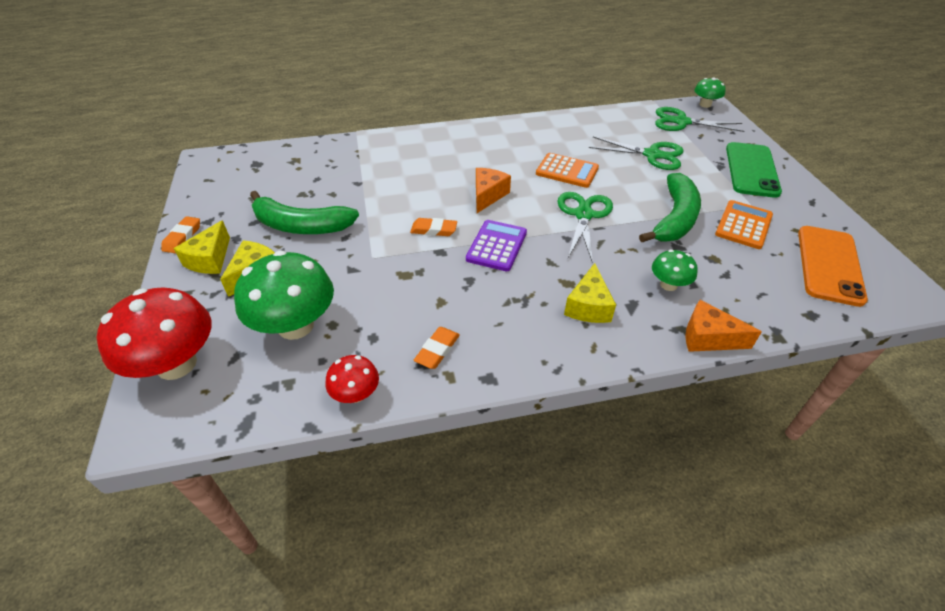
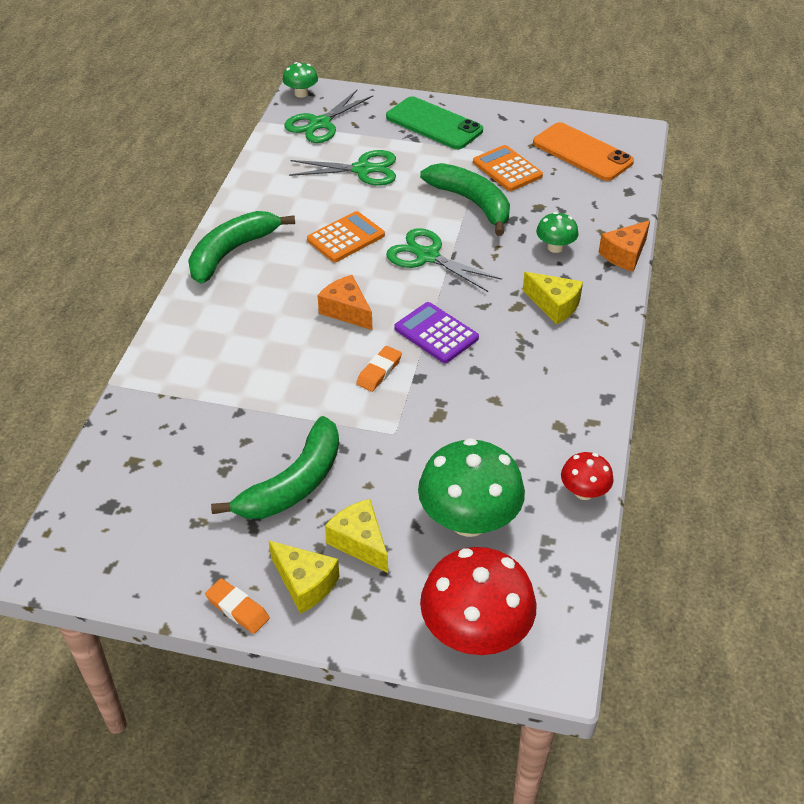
camera: 65 degrees left, 0 degrees up
orange eraser [414,327,460,369] -> none
green scissors [589,136,683,170] -> green scissors turned 45 degrees clockwise [289,150,396,186]
none -> green banana [188,211,295,284]

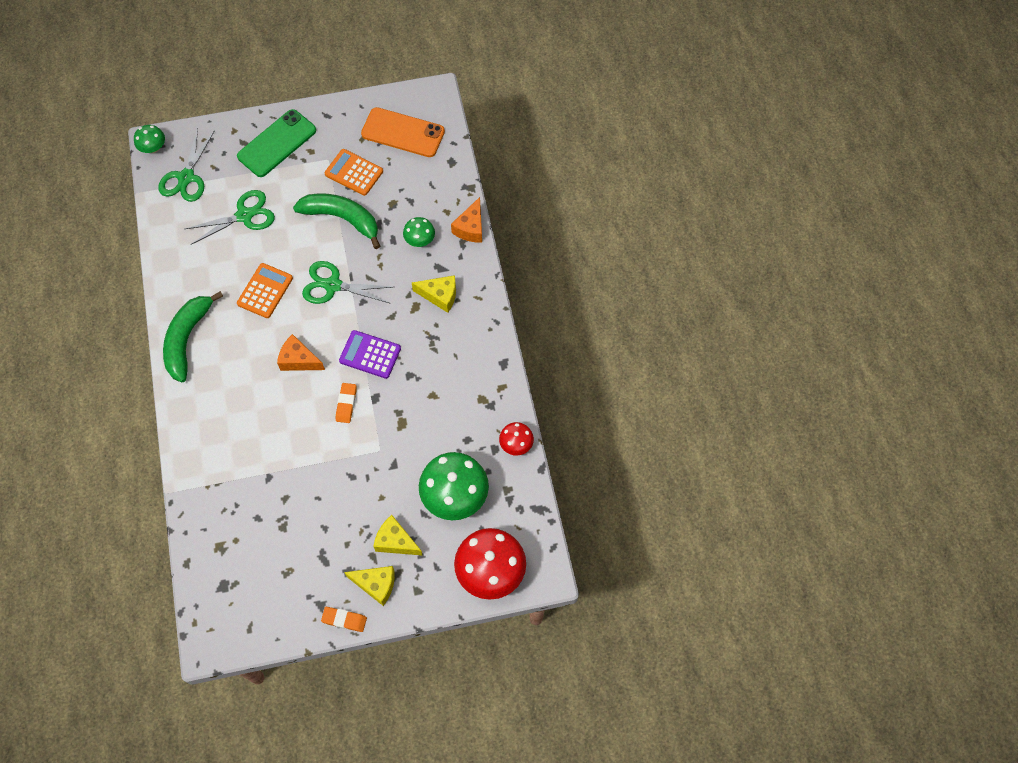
camera: 25 degrees left, 20 degrees up
green banana [211,416,339,519] -> none
green phone [386,96,483,149] -> green phone turned 60 degrees counterclockwise [237,109,316,177]

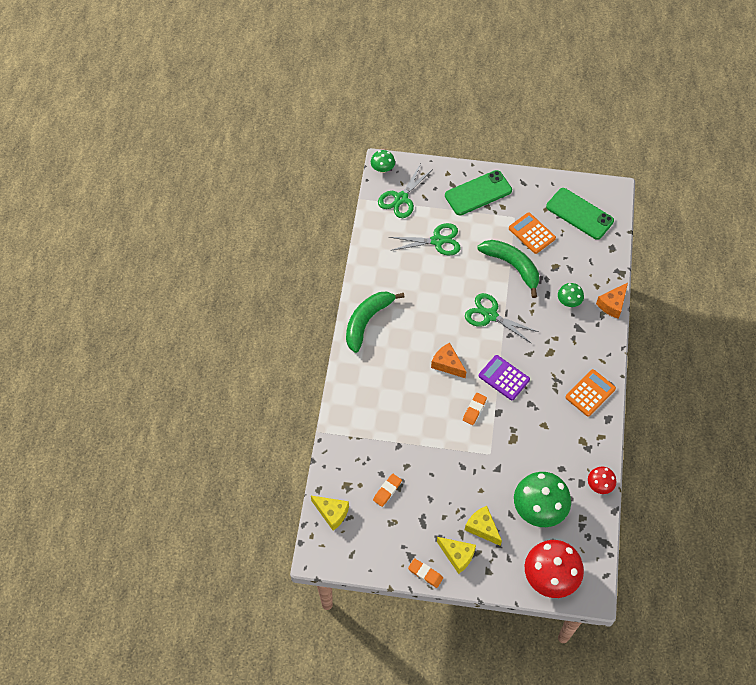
camera: 20 degrees right, 5 degrees down
orange calculator [237,263,293,318] -> orange calculator moved to [565,369,616,417]
orange phone [361,107,445,157] -> green phone [546,188,614,240]
yellow cheese [412,275,456,313] -> yellow cheese moved to [311,496,349,531]
none -> orange eraser [373,474,402,507]

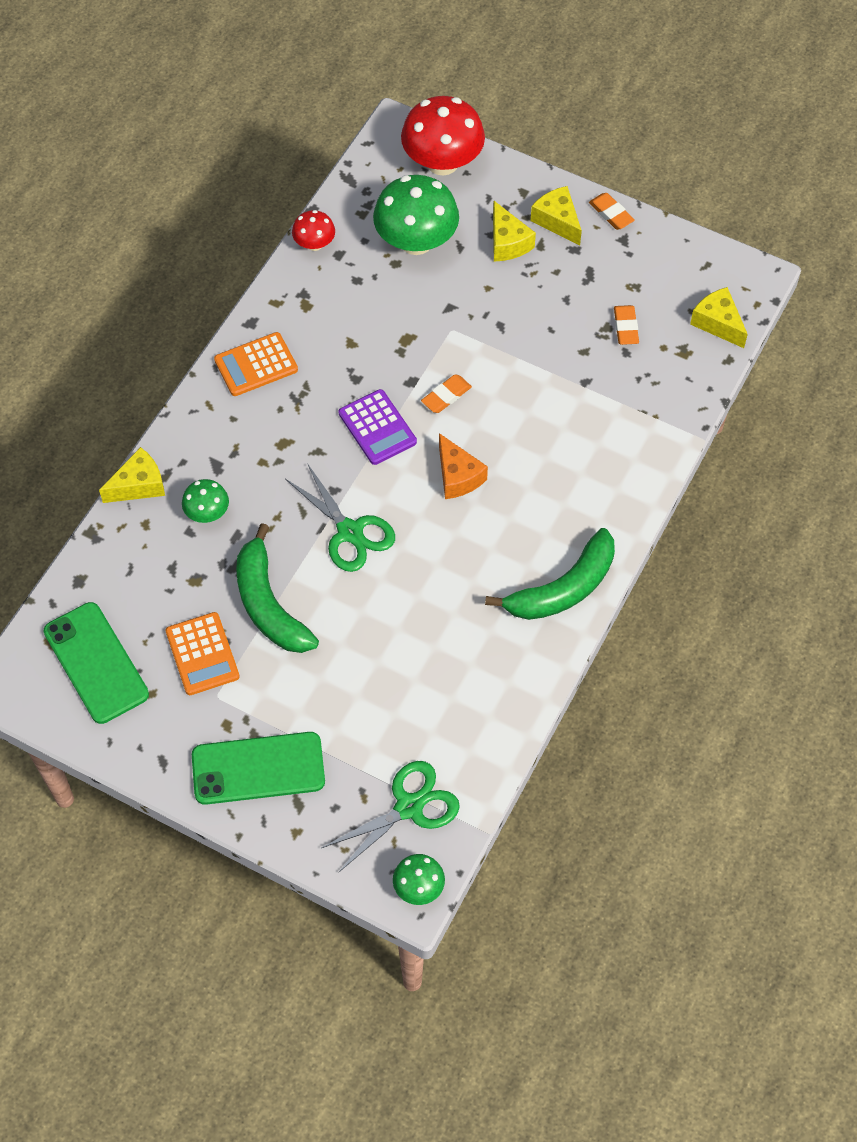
camera: 160 degrees left, 0 degrees up
orange eraser [373,474,402,507] -> orange eraser turned 60 degrees counterclockwise [614,305,639,345]
green scissors [389,223,461,256] -> none
orange cheese [596,283,628,319] -> yellow cheese [99,447,165,503]

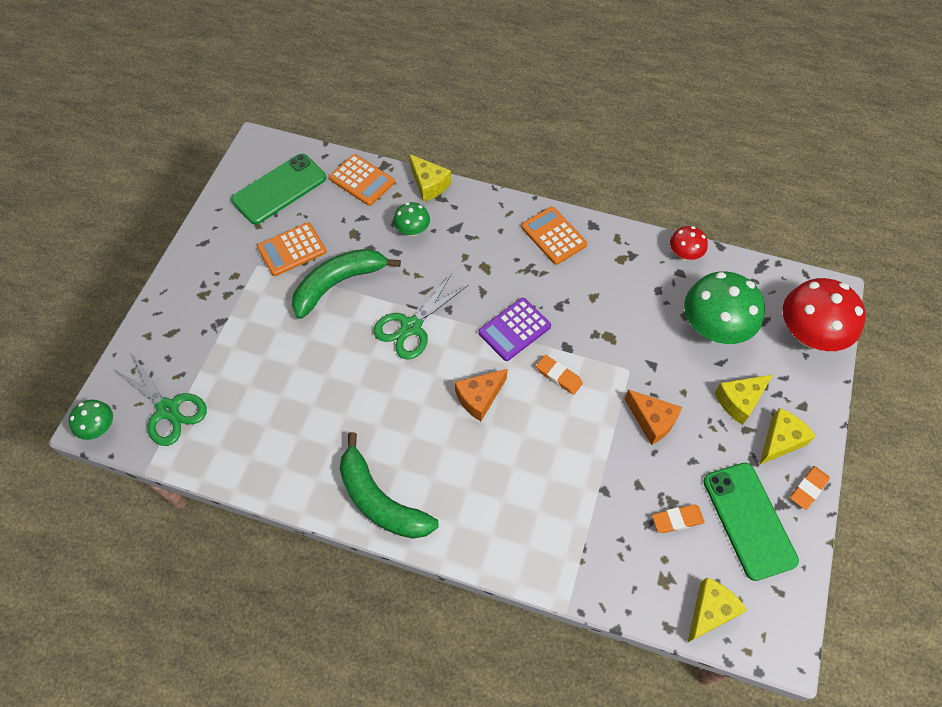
camera: 80 degrees right, 0 degrees up
green phone [192,732,325,805] -> green phone moved to [703,463,799,581]
none -> orange calculator [329,154,395,206]
none -> orange cheese [624,389,682,445]

